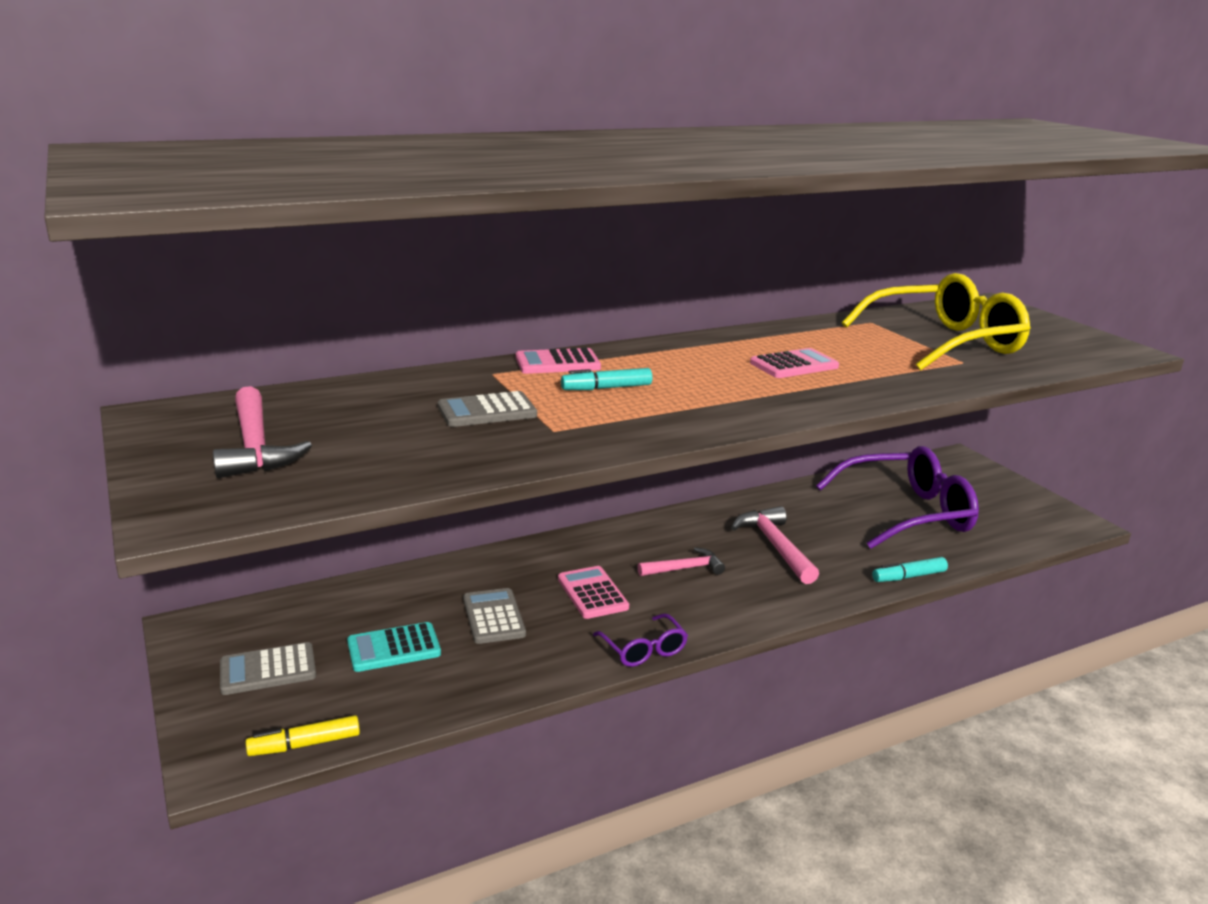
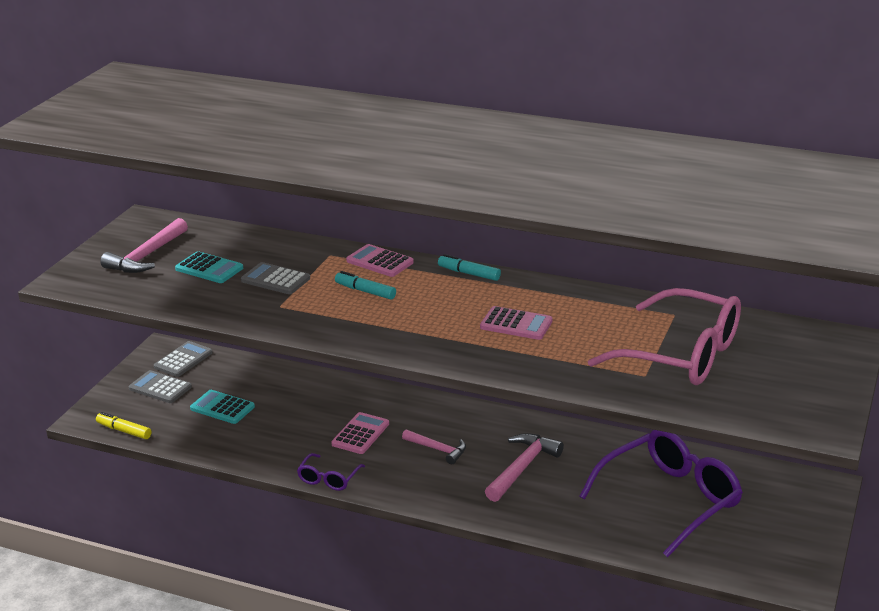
camera: 50 degrees right, 5 degrees up
grey calculator [463,588,526,644] -> grey calculator moved to [154,341,213,377]
purple glasses [816,446,979,549] -> purple glasses turned 75 degrees counterclockwise [579,430,743,557]
yellow glasses [842,273,1030,370] -> pink glasses [588,288,741,385]
turquoise marker [872,557,948,582] -> turquoise marker moved to [438,254,501,281]
none -> turquoise calculator [175,251,243,283]

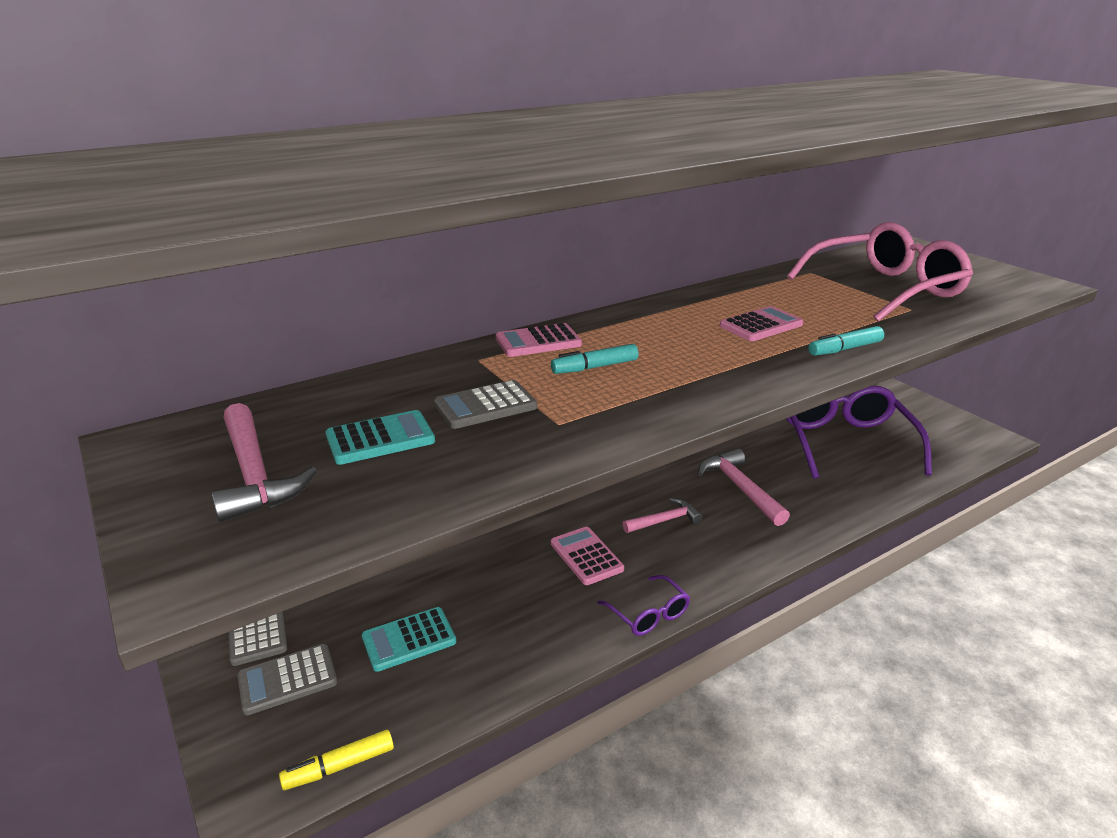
camera: 55 degrees left, 0 degrees up
turquoise marker [438,254,501,281] -> turquoise marker moved to [808,326,884,356]

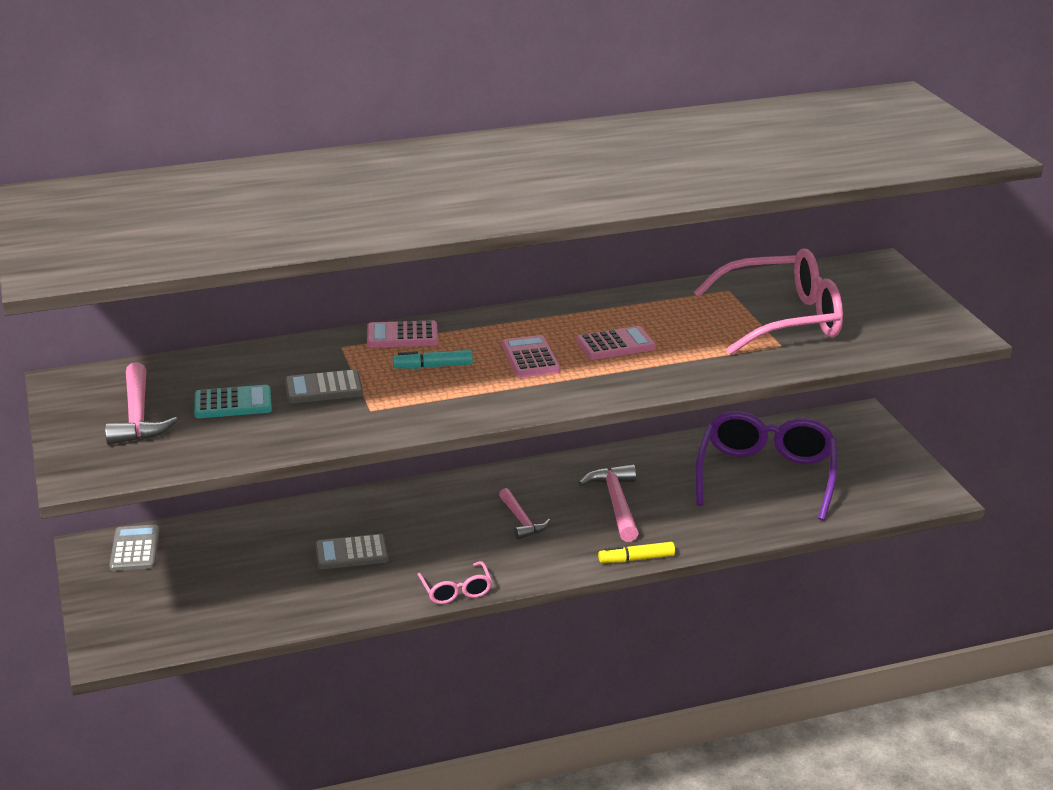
camera: 15 degrees right, 0 degrees up
grey calculator [237,644,337,716] -> grey calculator moved to [315,534,388,569]
yellow marker [279,730,394,790] -> yellow marker moved to [598,542,675,563]
turquoise calculator [362,607,456,672] -> none
pink calculator [551,527,624,585] -> pink calculator moved to [502,335,561,378]
purple glasses [598,575,690,636] -> pink glasses [417,561,492,604]
pink hammer [623,498,703,533] -> pink hammer turned 75 degrees clockwise [499,488,550,539]
turquoise marker [808,326,884,356] -> none

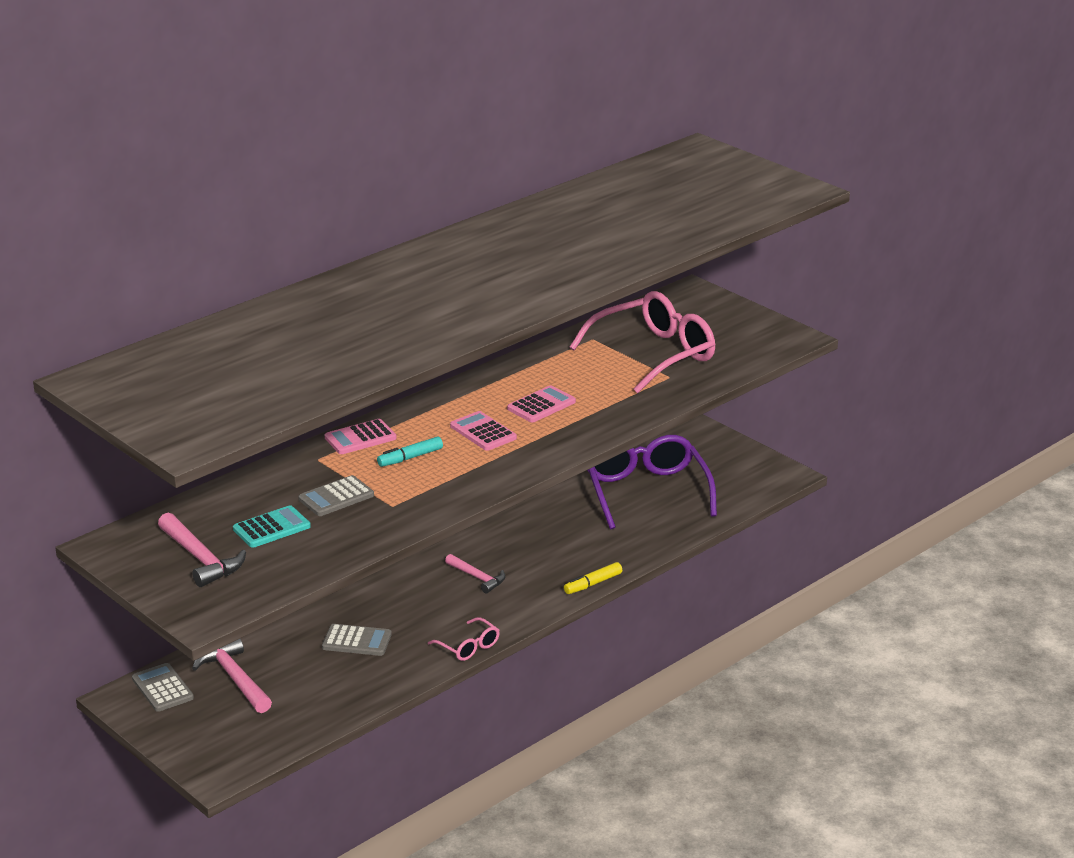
camera: 25 degrees left, 0 degrees up
grey calculator [315,534,388,569] -> grey calculator turned 135 degrees counterclockwise [322,624,392,656]
pink hammer [579,464,639,542] -> pink hammer moved to [192,639,272,713]

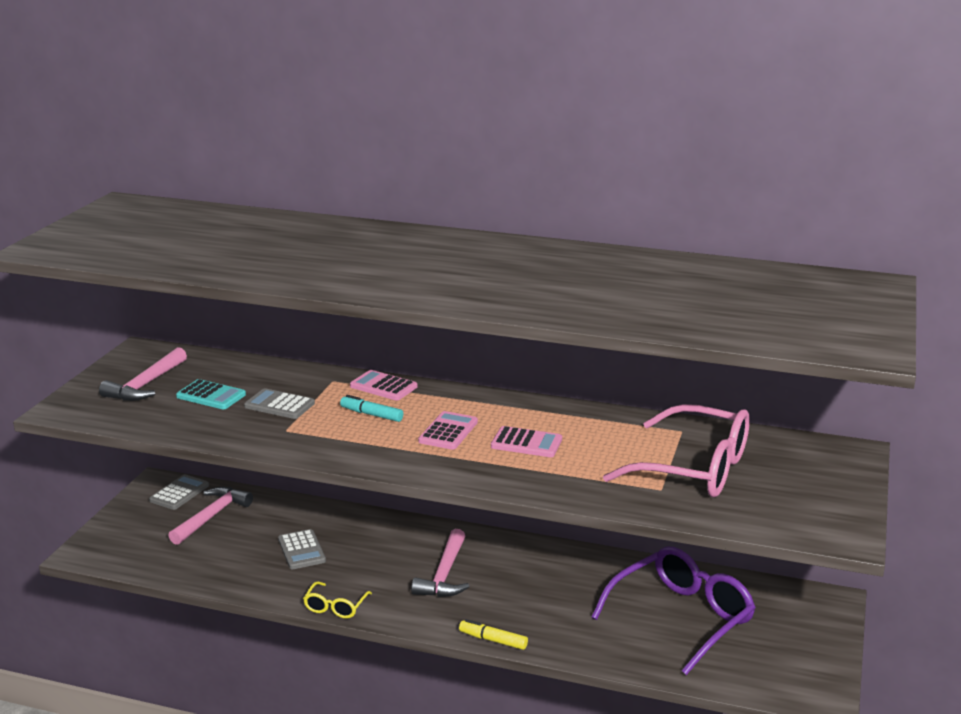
camera: 60 degrees right, 5 degrees down
pink glasses [428,617,500,661] -> yellow glasses [303,581,372,619]
pink hammer [445,554,505,593] -> pink hammer [411,529,470,597], size x1.53

